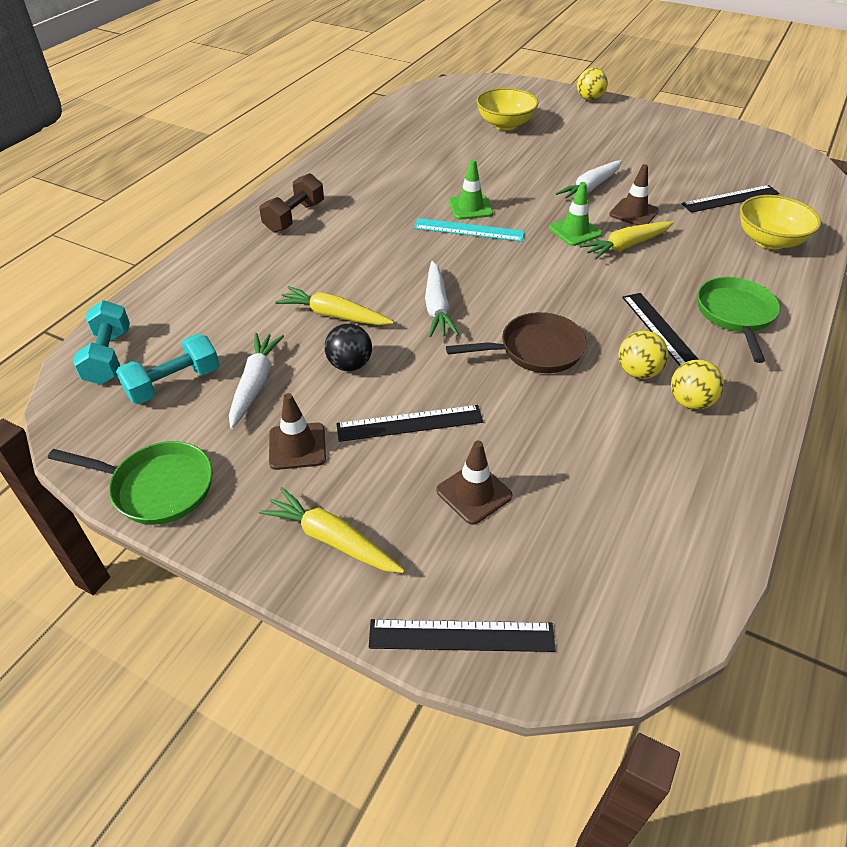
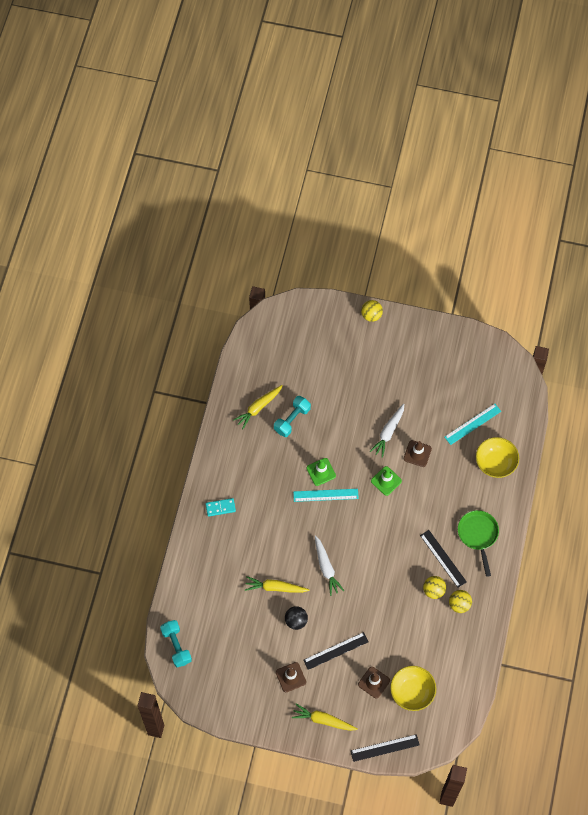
camera: 15 degrees left, 20 degrees up
green pan [48,441,212,525] -> none
turquoise dumbbell [116,334,220,404] -> turquoise dumbbell moved to [274,396,311,437]
white carrot [229,333,284,429] -> none
brown dumbbell [259,173,324,233] -> turquoise domino [206,498,236,517]
brown pan [446,312,587,373] -> none
yellow bowl [476,88,538,130] -> yellow bowl moved to [390,666,436,711]
yellow carrot [580,221,674,260] -> yellow carrot moved to [233,385,283,429]
black ruler [681,185,779,213] -> turquoise ruler [445,404,501,445]

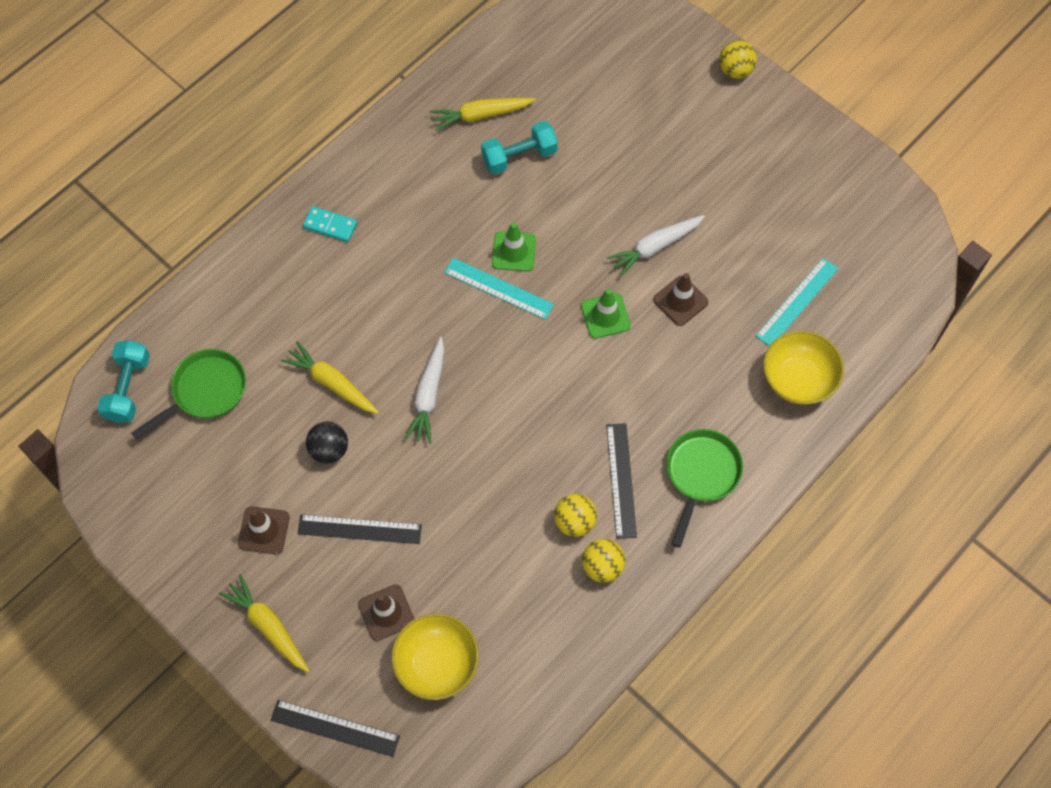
camera: 30 degrees right, 0 degrees up
turquoise ruler [445,404,501,445] -> turquoise ruler turned 45 degrees counterclockwise [756,258,838,346]
none -> green pan [131,349,246,440]

